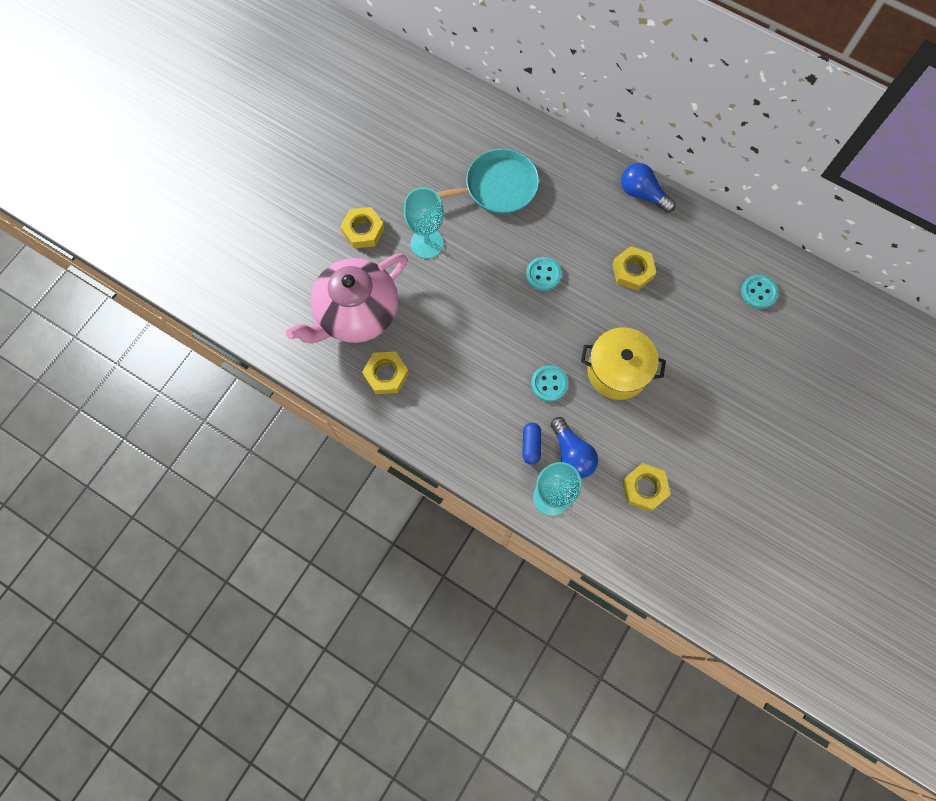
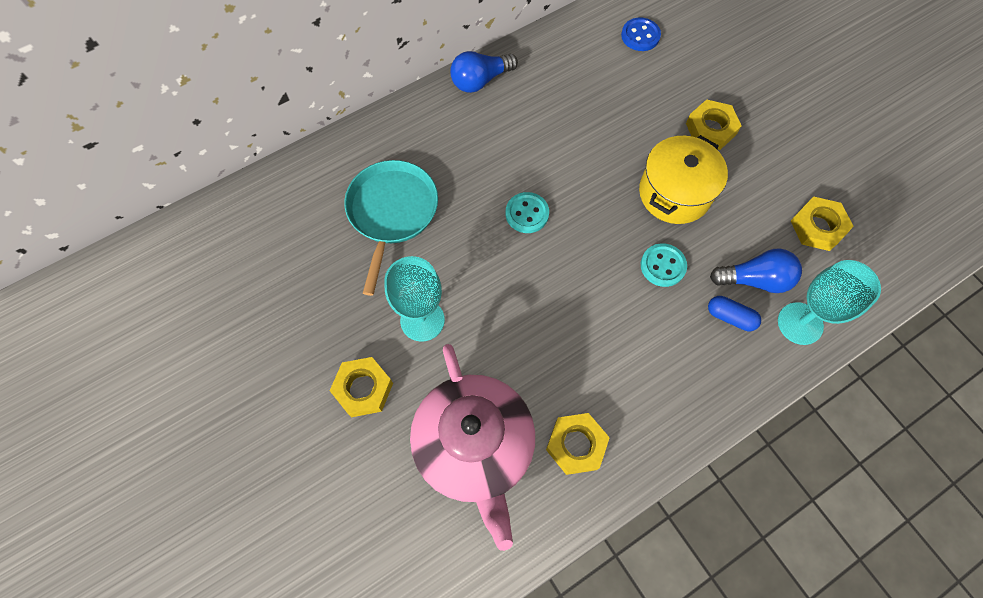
camera: 65 degrees left, 5 degrees down
yellow nut [612,246,656,291] -> yellow nut moved to [686,99,742,150]
turquoise button [741,274,778,309] -> blue button [621,18,661,51]

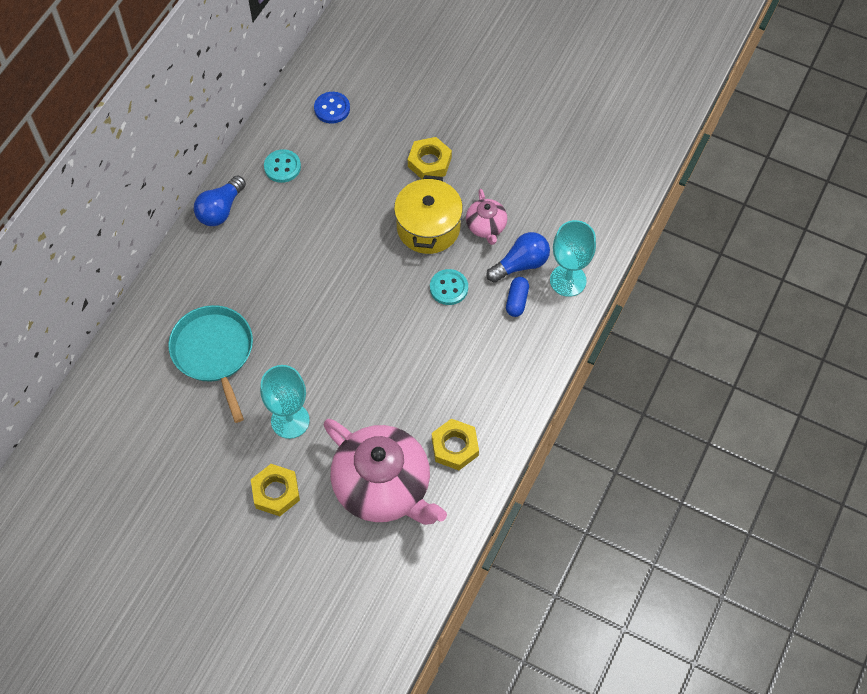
camera: 30 degrees left, 5 degrees down
turquoise button [506,192,549,233] -> turquoise button moved to [264,149,301,183]
blue capsule [708,296,761,331] -> blue capsule turned 75 degrees counterclockwise [506,277,529,317]
yellow nut [791,197,854,251] -> none
none -> pink teapot [466,189,507,245]

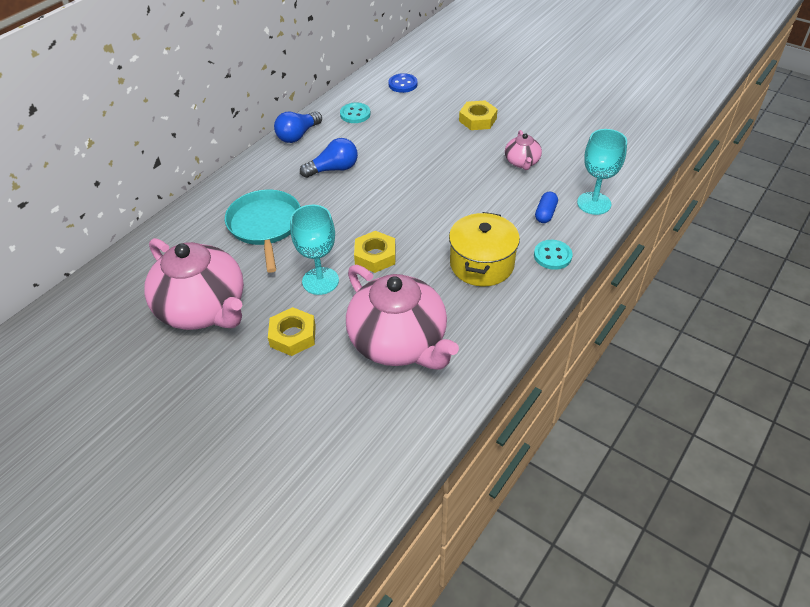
camera: 10 degrees right, 15 degrees down
yellow pot [394,175,463,254] -> yellow pot moved to [449,212,520,287]
turquoise button [430,269,468,305] -> turquoise button moved to [534,240,573,270]
yellow nut [432,419,479,470] -> yellow nut moved to [354,231,396,273]
blue light bulb [486,232,550,283] -> blue light bulb moved to [300,138,358,178]
none -> pink teapot [144,238,244,330]

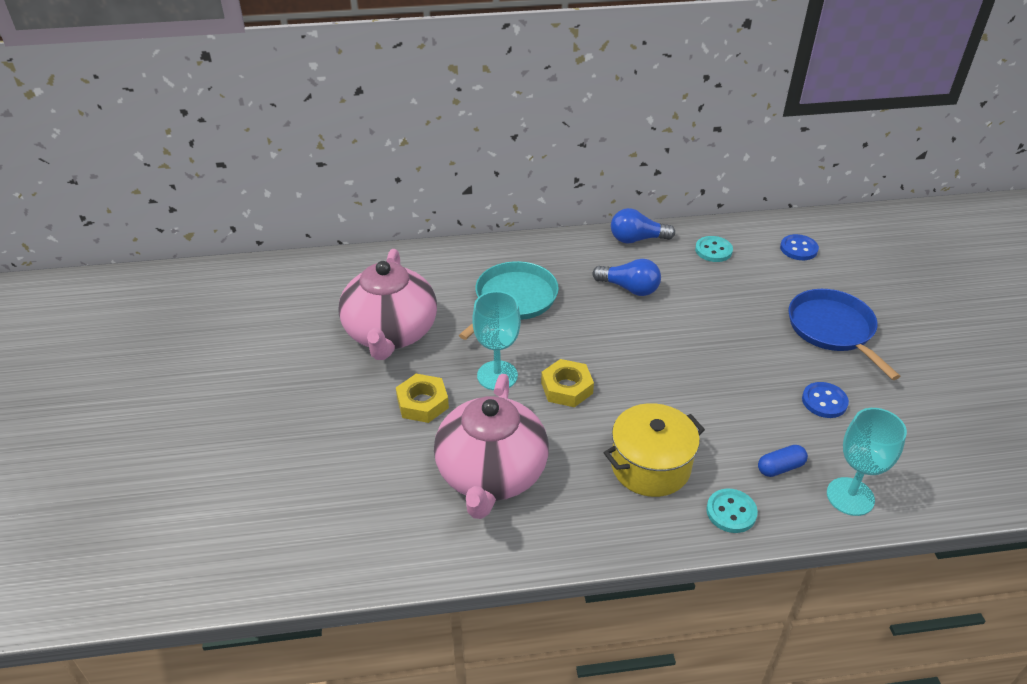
camera: 45 degrees right, 5 degrees down
yellow nut [459,100,498,130] -> blue pan [788,289,900,380]
pink teapot [505,130,542,170] -> blue button [802,382,849,418]

